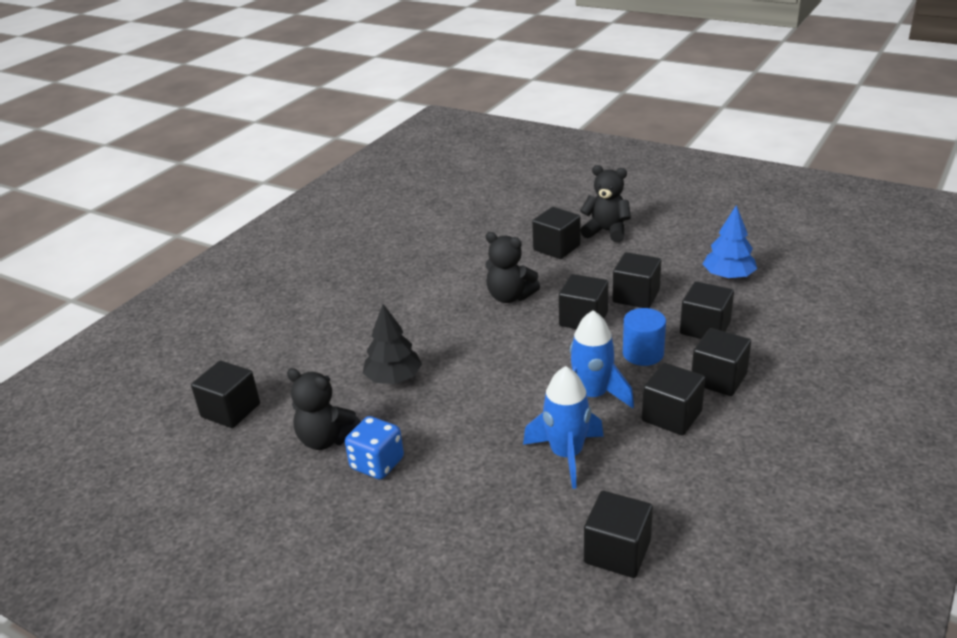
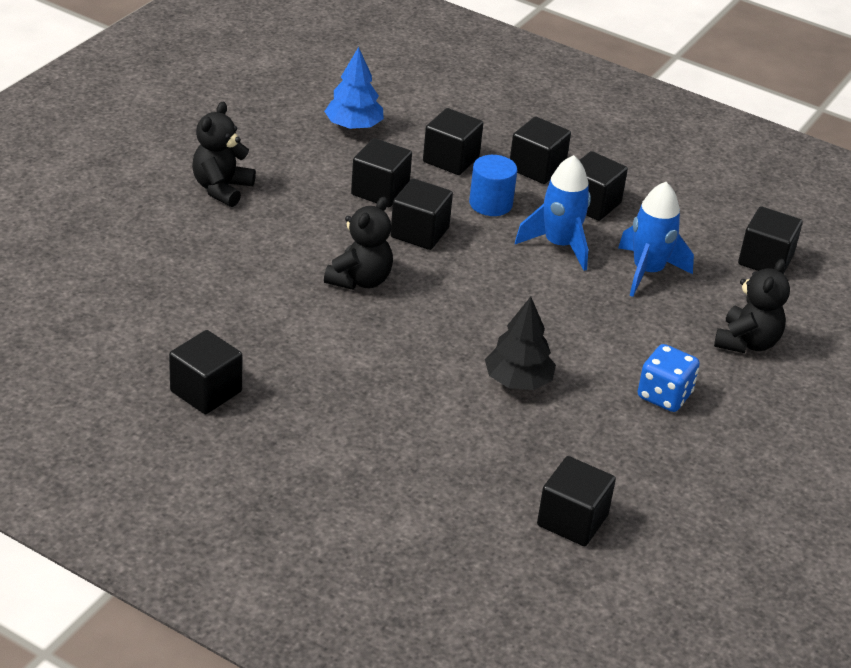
camera: 95 degrees left, 5 degrees up
black teddy bear [287,368,361,450] -> black teddy bear moved to [714,259,790,353]
black cube [532,207,581,259] -> black cube moved to [169,330,243,414]

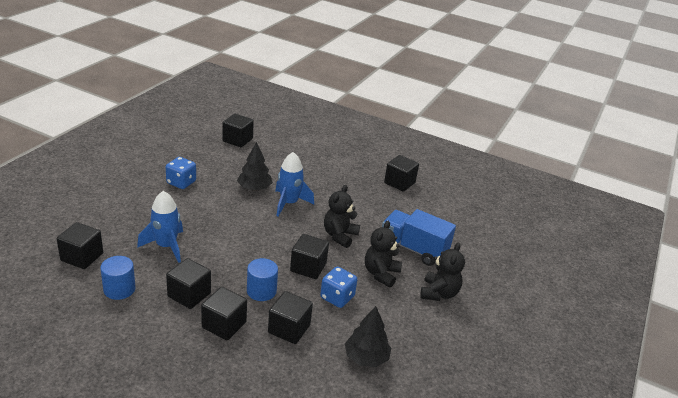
camera: 175 degrees right, 5 degrees down
blue tree [324,47,384,130] -> black tree [345,306,391,367]
black cube [351,138,412,207] -> blue dice [320,267,357,308]
blue rocket [515,155,591,271] -> blue rocket moved to [275,152,314,217]
black teddy bear [714,259,790,353] -> black teddy bear moved to [365,221,402,288]
none -> blue cylinder [100,256,136,300]
none -> blue truck [382,209,456,266]

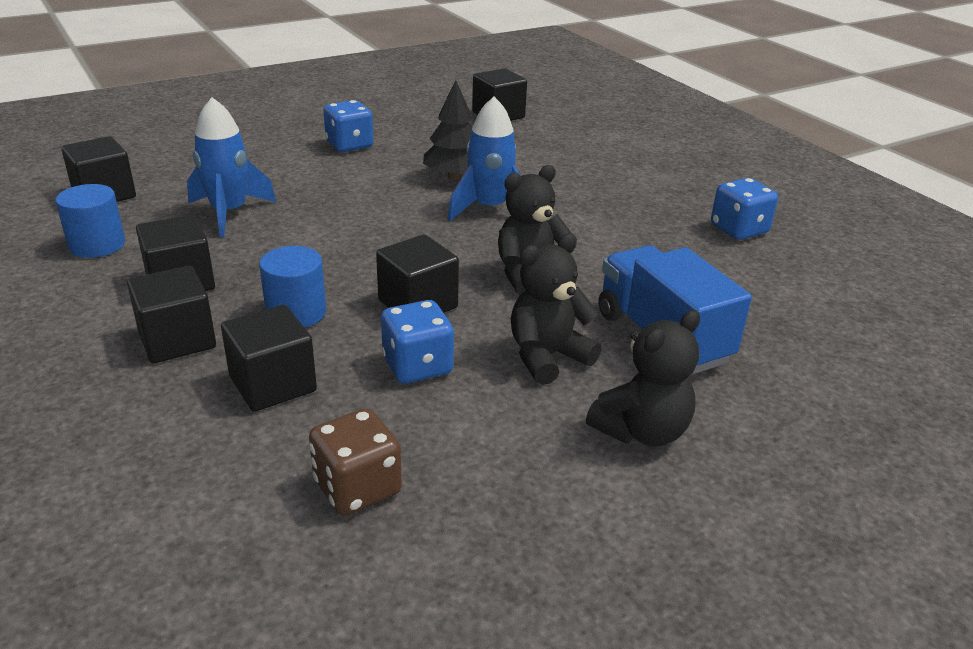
camera: 35 degrees right, 0 degrees up
black tree [345,306,391,367] -> brown dice [309,408,402,516]
black cube [384,155,419,192] -> blue dice [711,178,778,240]

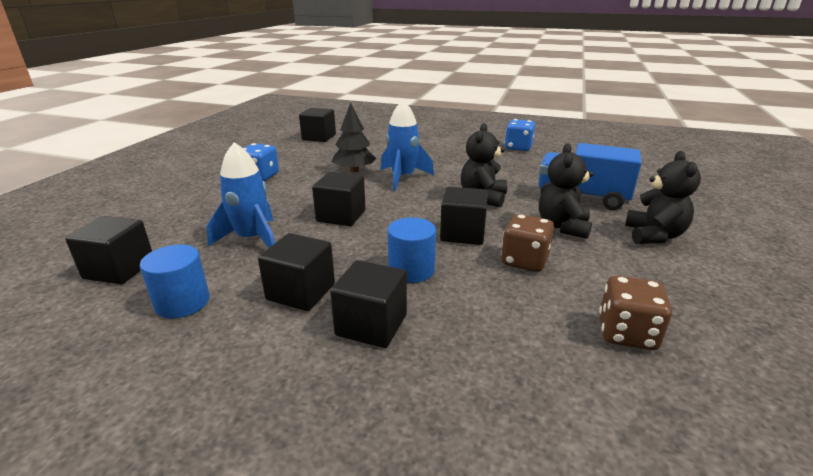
camera: 40 degrees left, 5 degrees down
black cube [221,305,317,412] -> black cube moved to [312,172,366,226]
blue dice [381,300,454,384] -> brown dice [501,214,554,272]

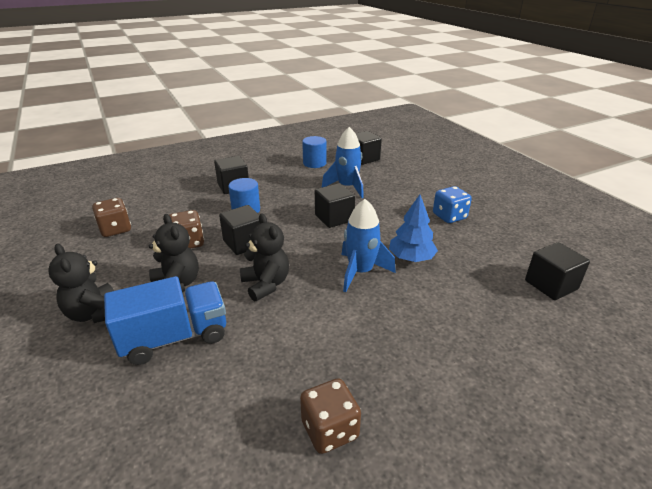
camera: 135 degrees right, 5 degrees up
black cube [258,233,335,311] -> none
black tree [332,102,376,172] -> blue tree [389,195,438,262]
blue dice [505,119,535,151] -> brown dice [300,378,361,454]

